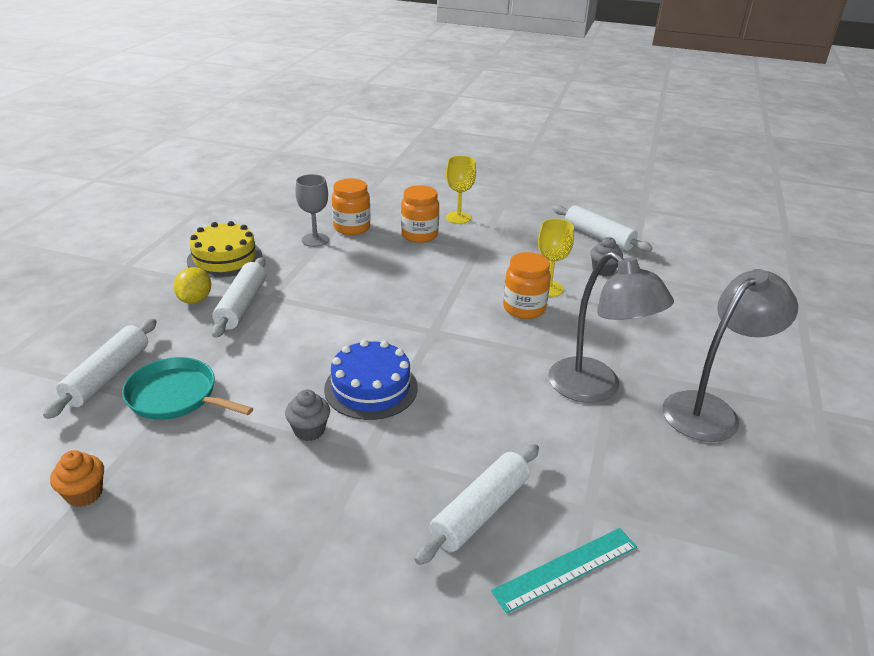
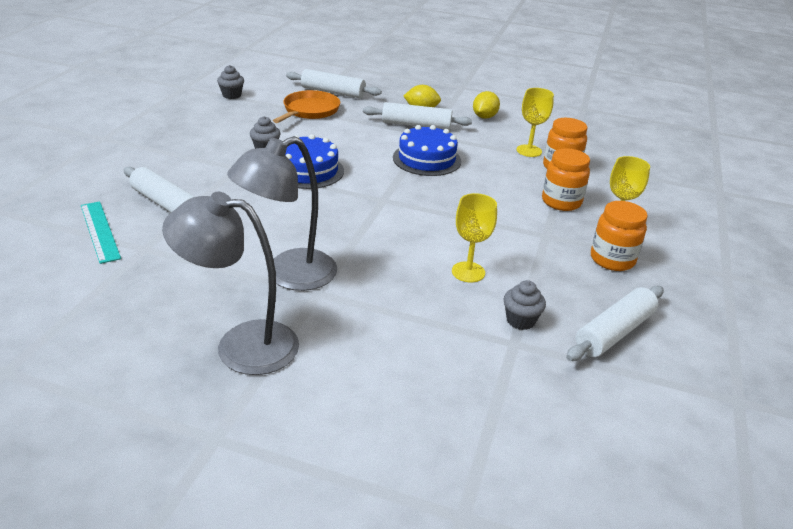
camera: 90 degrees right, 0 degrees up
orange cupcake [50,450,104,507] -> grey cupcake [217,65,244,99]
turquoise pan [122,357,253,420] -> orange pan [273,90,340,123]
yellow cake [187,221,262,278] -> yellow lemon [473,91,500,119]
grey goblet [295,174,329,247] -> yellow goblet [516,88,554,157]
orange jar [503,252,551,319] -> orange jar moved to [591,201,648,271]
grey lamp [662,269,798,442] -> grey lamp turned 135 degrees clockwise [162,192,299,375]
none -> blue cake [393,125,461,176]

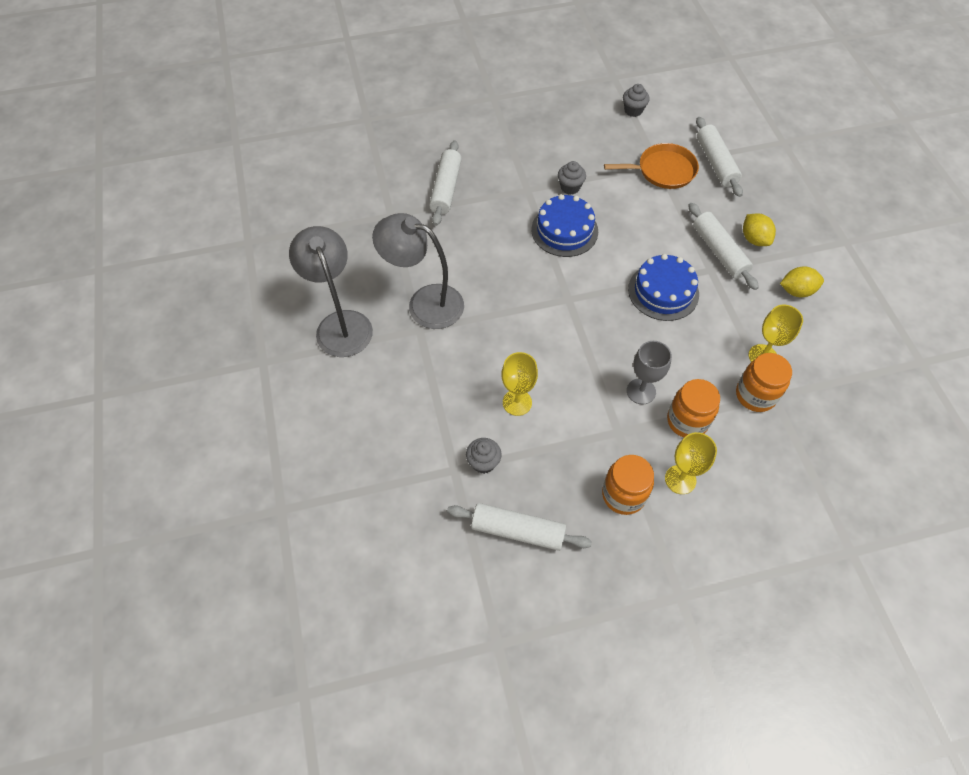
camera: 60 degrees right, 25 degrees up
turquoise ruler [81,201,121,264] -> none
none -> grey goblet [627,341,672,404]

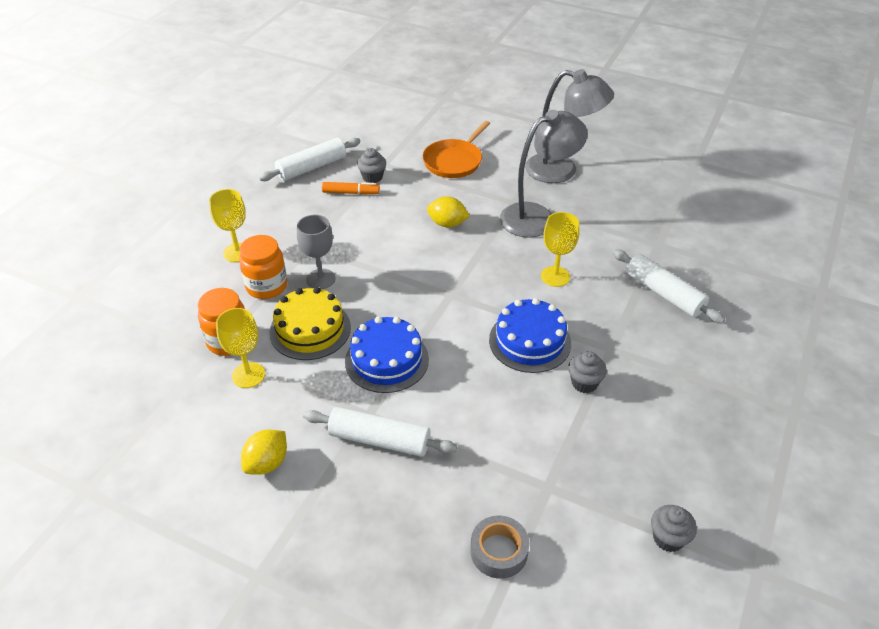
camera: 130 degrees right, 15 degrees down
yellow goblet [501,352,538,416] -> yellow goblet moved to [541,212,579,287]
orange jar [602,455,654,515] -> none
orange pan [604,143,699,189] -> orange pan moved to [422,121,490,178]
white rolling pin [696,117,743,197] -> grey tape [470,516,530,579]
yellow lemon [743,214,776,246] -> yellow lemon moved to [427,196,470,227]
none -> yellow cake [269,287,351,360]
none -> orange marker [322,182,380,195]

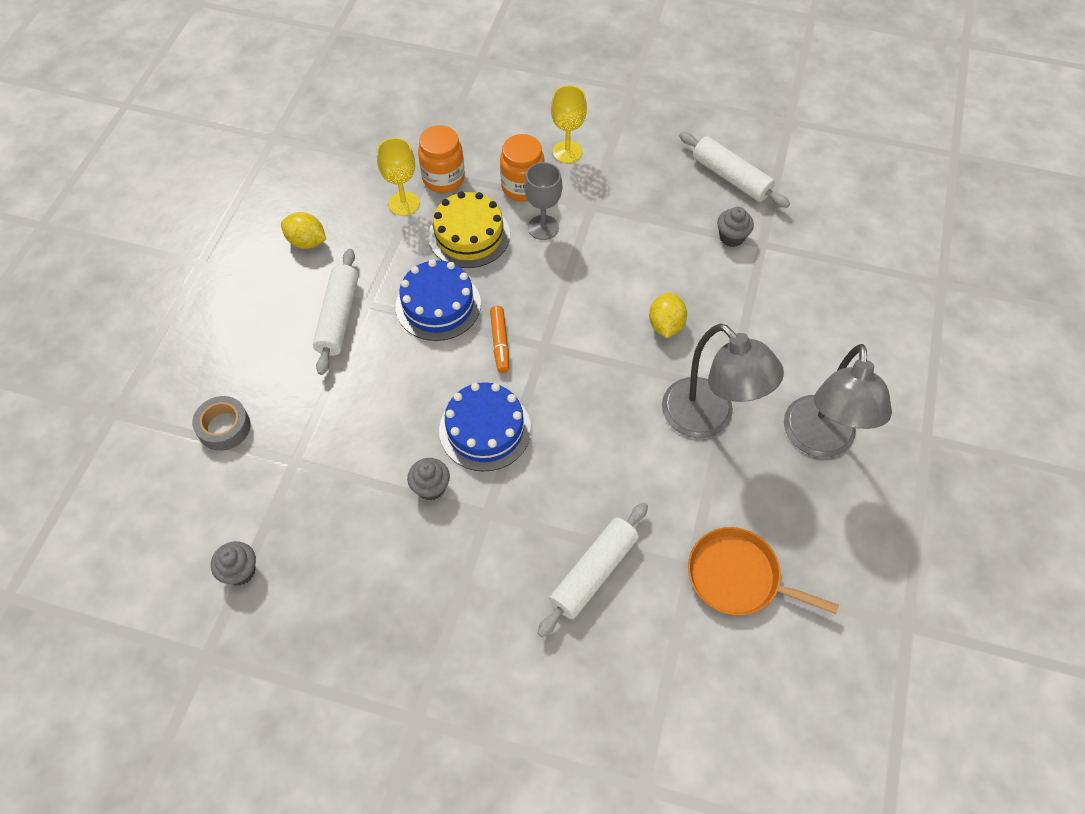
camera: 80 degrees right, 15 degrees up
orange marker [322,182,380,195] -> orange marker moved to [490,306,509,373]
orange pan [422,121,490,178] -> orange pan moved to [688,527,839,615]
yellow goblet [541,212,579,287] -> none

